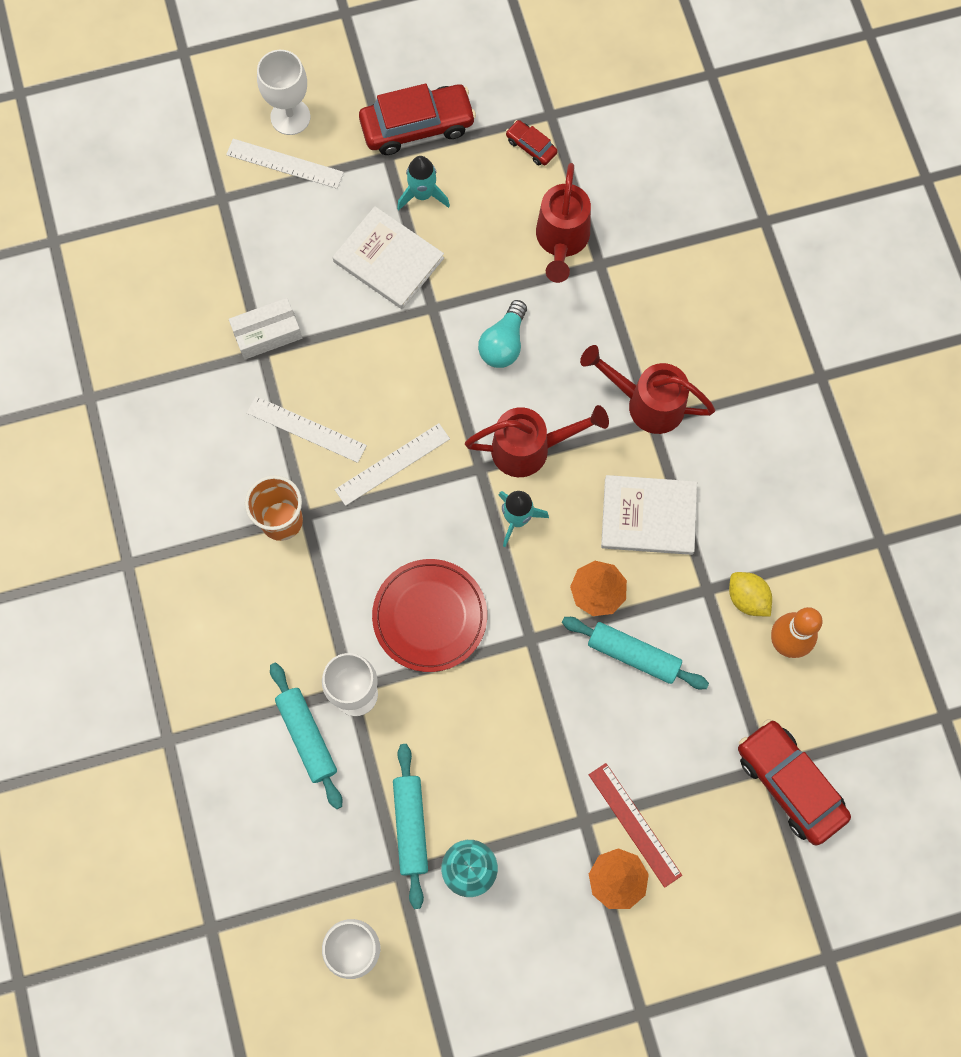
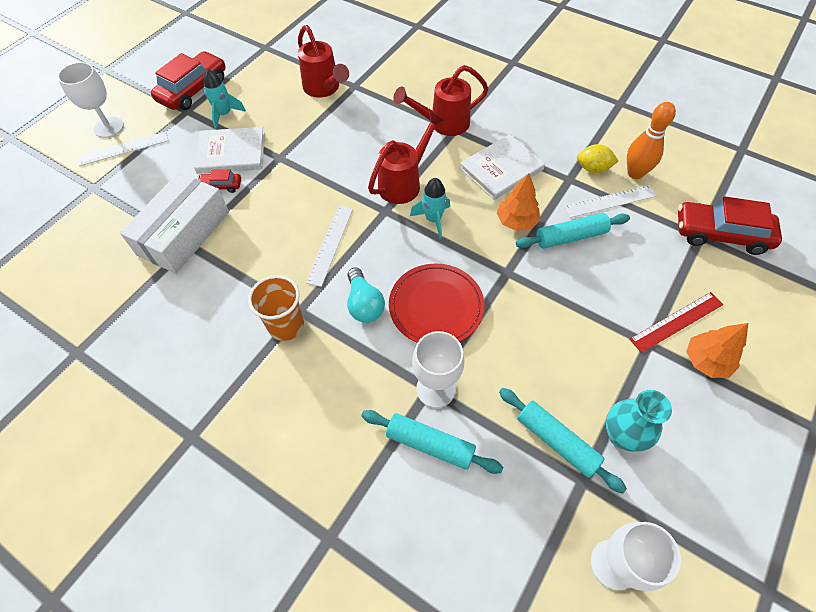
camera: 40 degrees left, 15 degrees down
white box [229,298,302,360] -> white box [120,172,229,274], size x1.74
white ruler [247,396,367,463] -> white ruler moved to [564,185,657,218]
turquoise light bulb [478,300,527,368] -> turquoise light bulb moved to [347,267,385,323]
red car [506,120,557,165] -> red car moved to [198,169,241,193]
red ruler [589,763,682,888] -> red ruler turned 45 degrees counterclockwise [629,292,723,353]

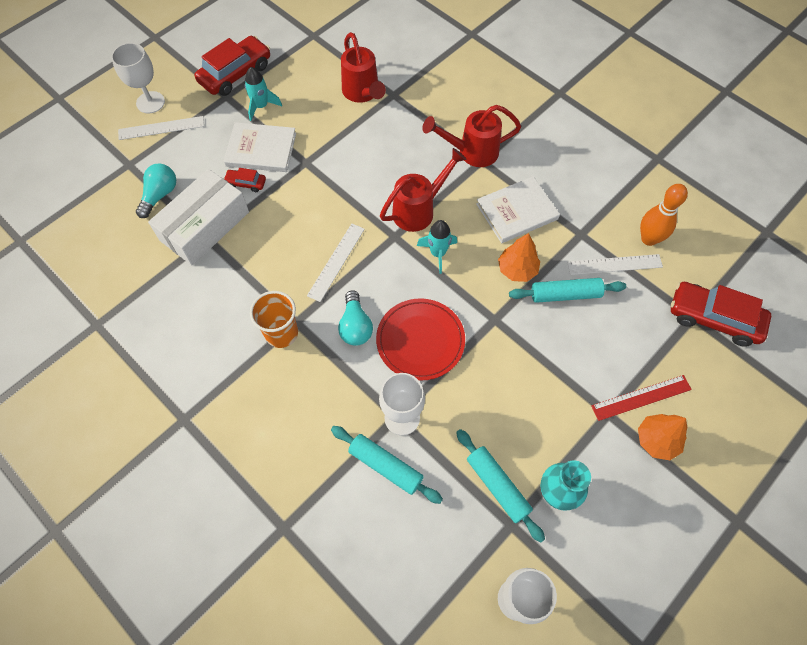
camera: 10 degrees right, 5 degrees up
yellow lemon [577,144,618,173] -> none
none -> turquoise light bulb [136,163,176,218]

